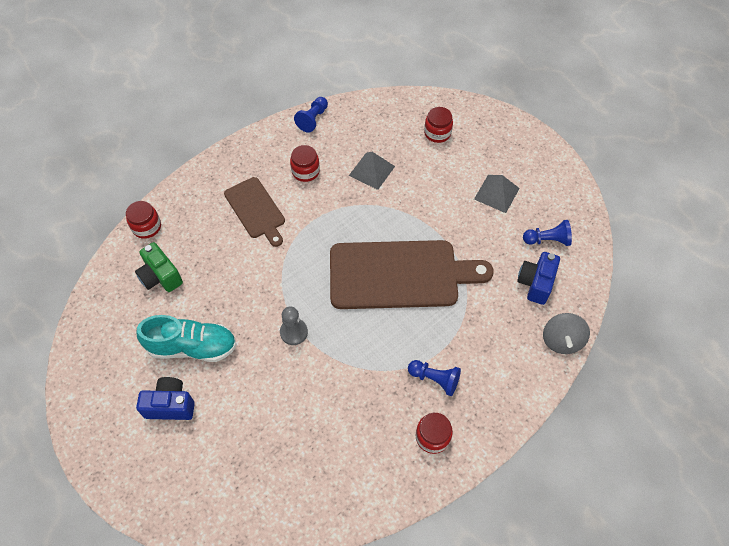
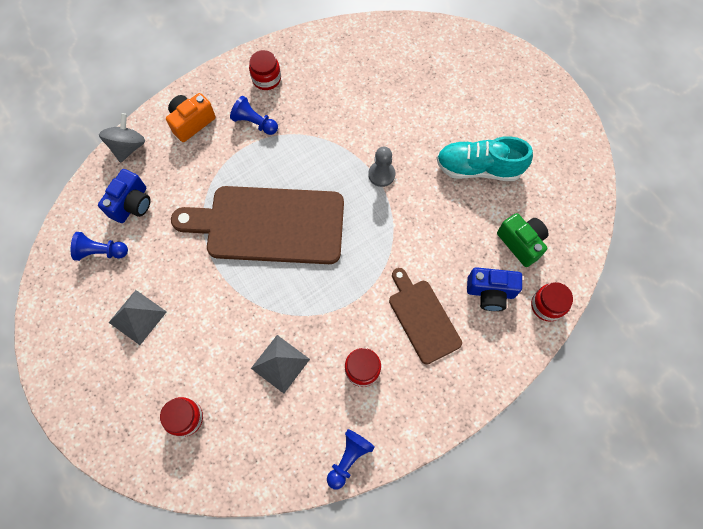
camera: 175 degrees left, 10 degrees up
blue camera [136,377,195,420] -> blue camera moved to [467,267,522,311]
none -> orange camera [166,93,216,142]

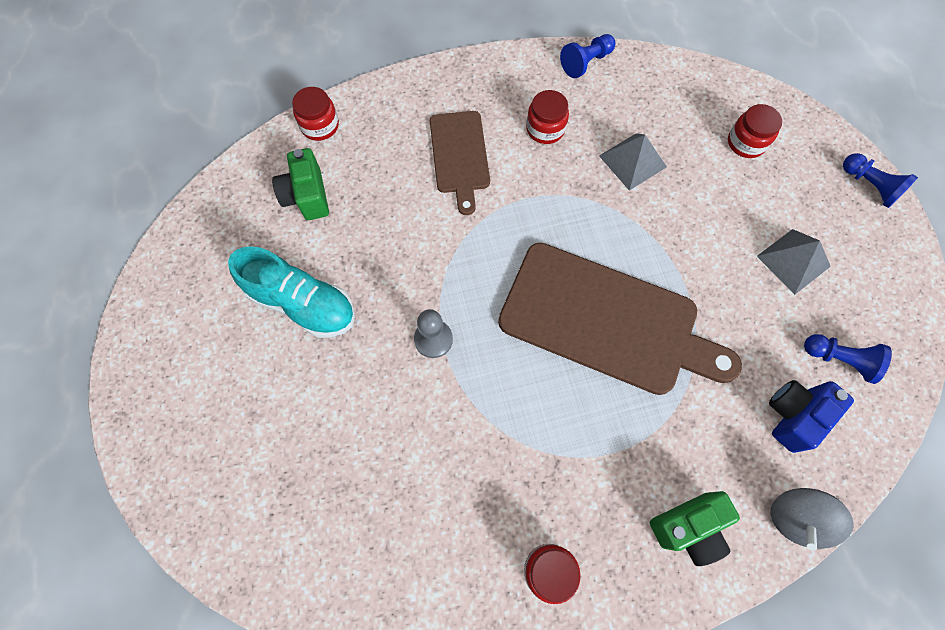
camera: 160 degrees left, 0 degrees up
orange camera [166,93,216,142] -> green camera [650,491,740,566]
blue pawn [230,96,278,135] -> blue pawn moved to [843,153,918,208]
blue camera [467,267,522,311] -> none

